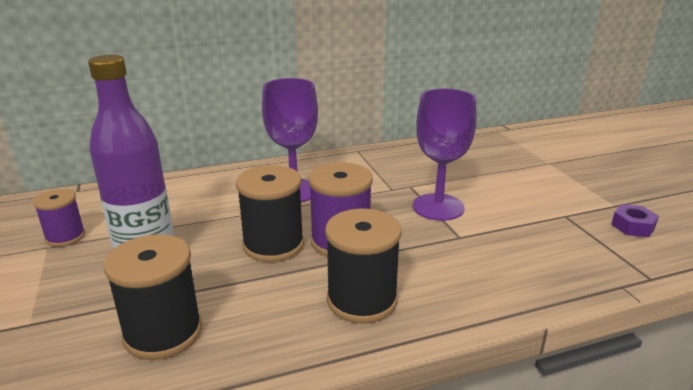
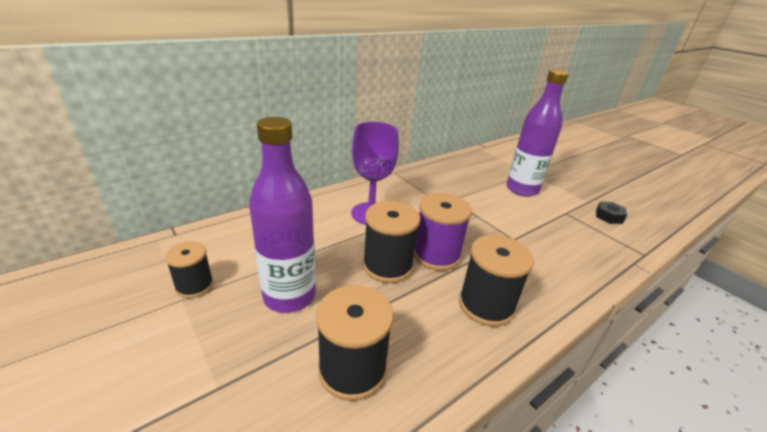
camera: 20 degrees left, 5 degrees up
purple spool [33,189,85,247] -> black spool [165,242,213,298]
purple goblet [413,89,477,221] -> none
purple nut [611,204,659,237] -> black nut [596,202,627,224]
none -> purple bottle [506,69,569,197]

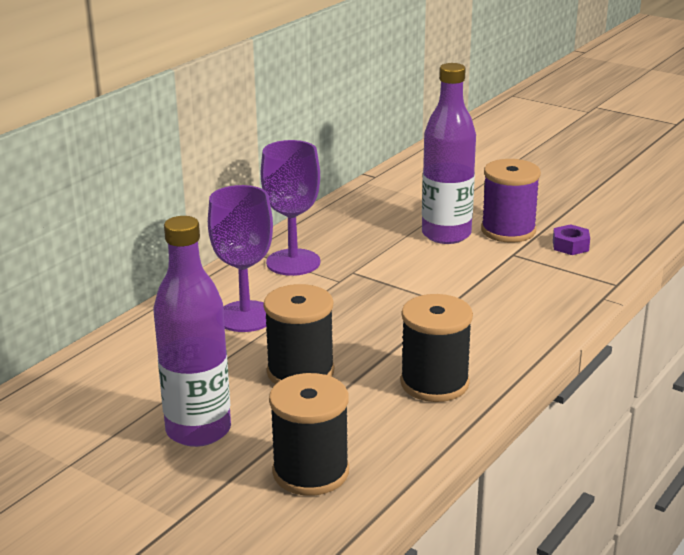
camera: 15 degrees left, 5 degrees down
black spool [165,242,213,298] -> none
purple spool [414,193,472,271] -> purple spool moved to [481,159,541,243]
black nut [596,202,627,224] -> purple nut [553,224,590,255]
none -> purple goblet [261,140,320,276]

